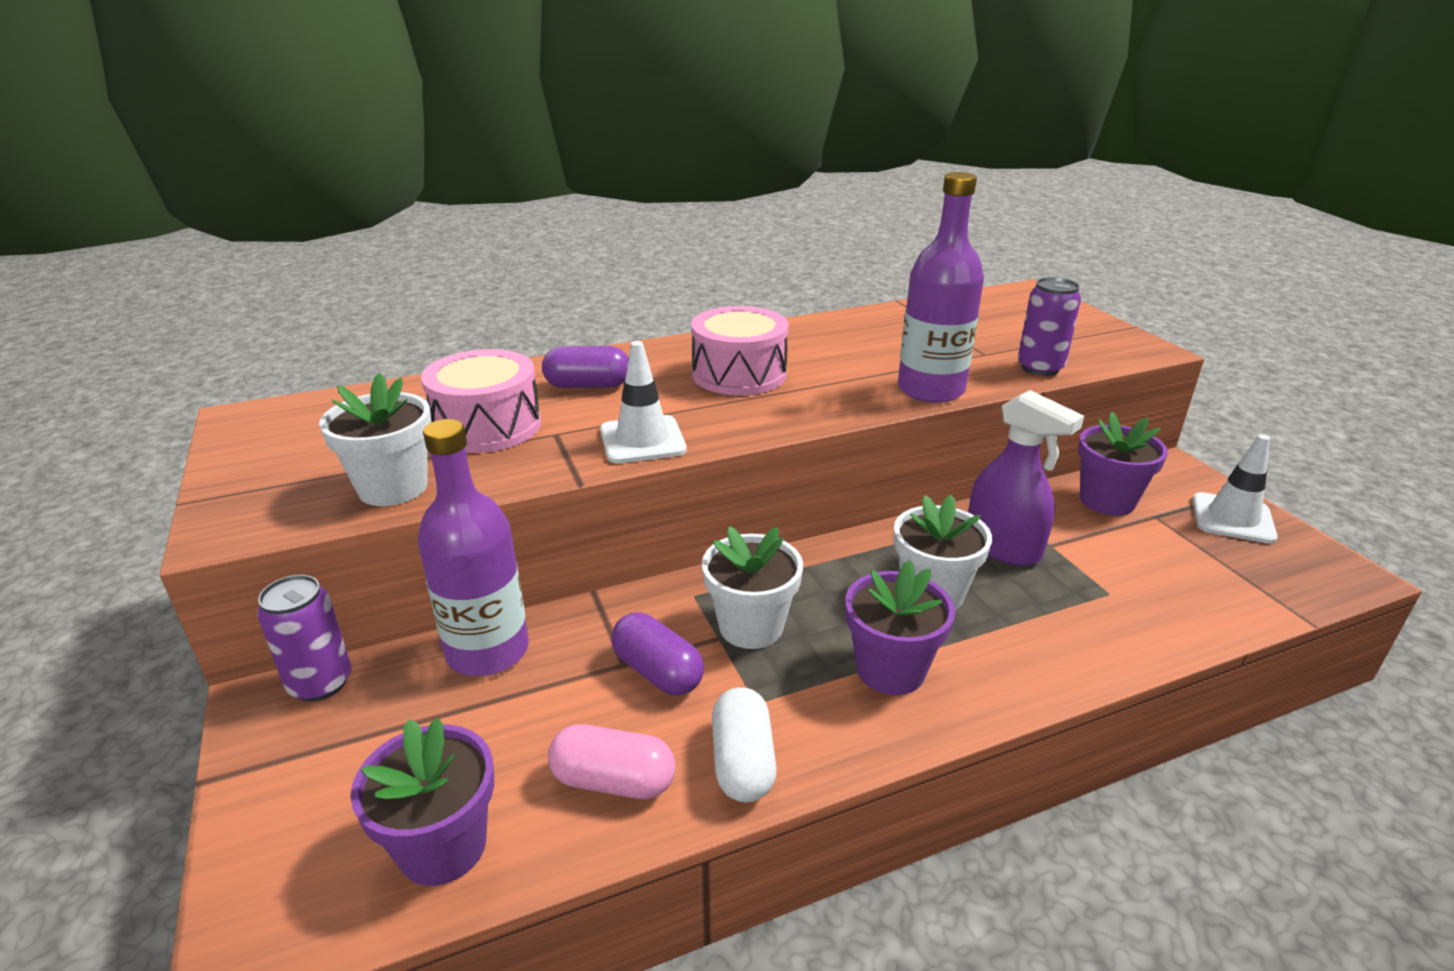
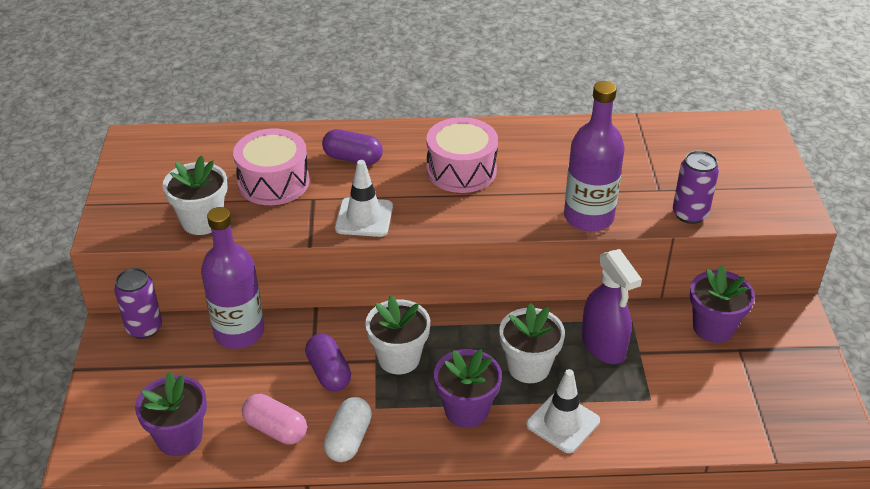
camera: 20 degrees right, 10 degrees up
white traffic cone [1193,434,1278,544] -> white traffic cone moved to [526,369,600,453]

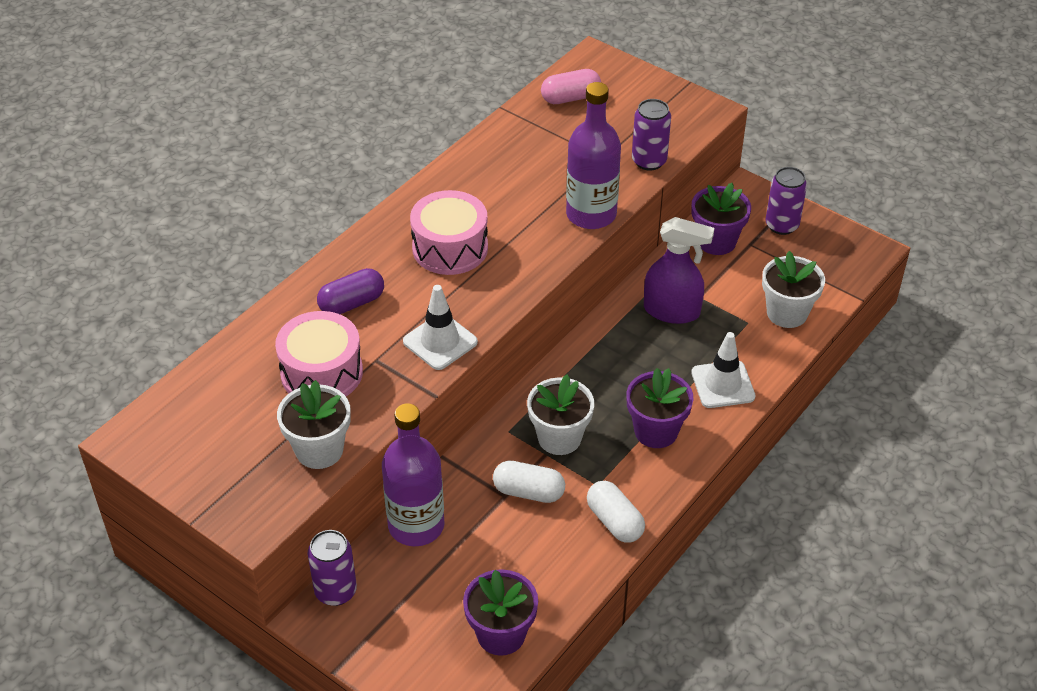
camera: 50 degrees left, 5 degrees up
pink capsule [242,394,307,445] -> pink capsule moved to [541,69,601,104]
purple capsule [305,334,351,391] -> white capsule [493,461,565,503]
white flower pot [499,303,565,383] -> white flower pot moved to [762,251,825,328]
none -> purple can [766,167,807,235]

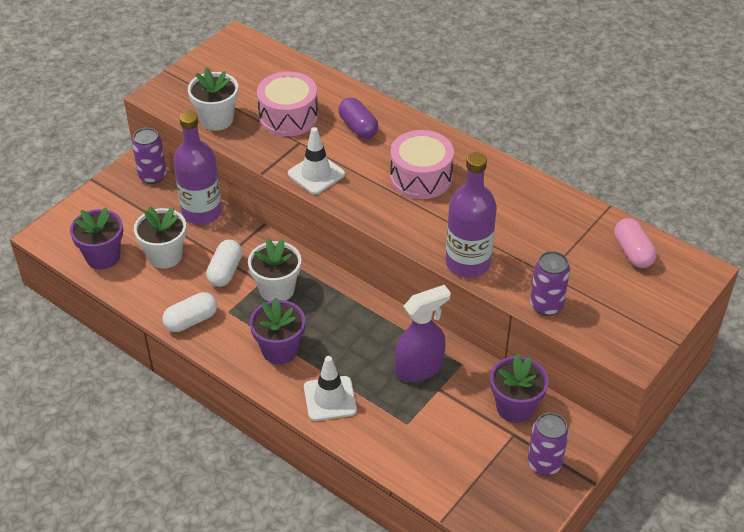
camera: 90 degrees right, 0 degrees up
purple spray bottle [644,217,714,324] -> purple spray bottle turned 135 degrees counterclockwise [395,285,451,382]
white flower pot [762,251,825,328] -> white flower pot moved to [134,206,186,269]

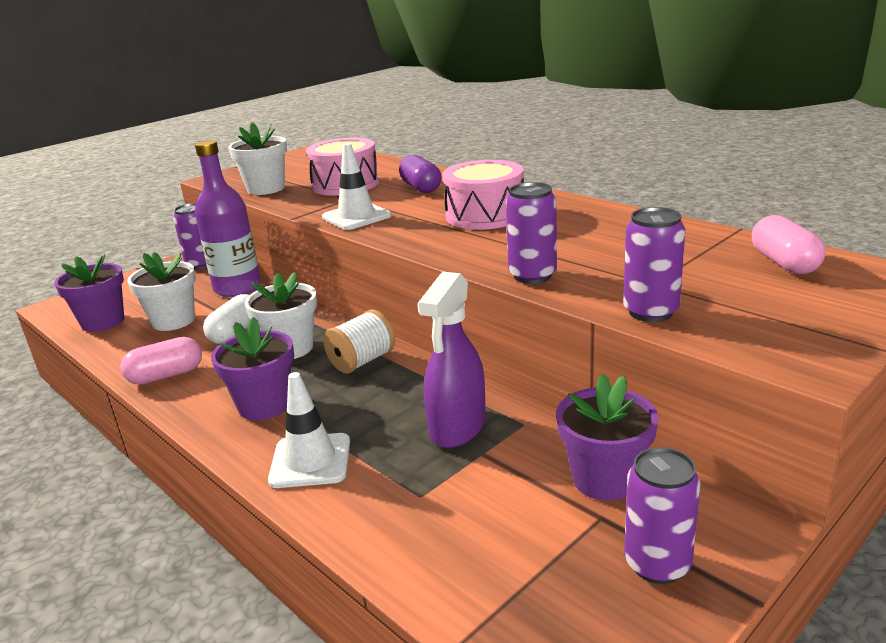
camera: 10 degrees right, 20 degrees down
white capsule [162,292,217,332] -> pink capsule [120,337,202,385]
purple spray bottle [395,285,451,382] -> purple spray bottle turned 135 degrees clockwise [417,272,486,448]
purple bottle [446,152,497,278] -> purple can [506,182,557,284]
none -> white spool [323,310,395,374]

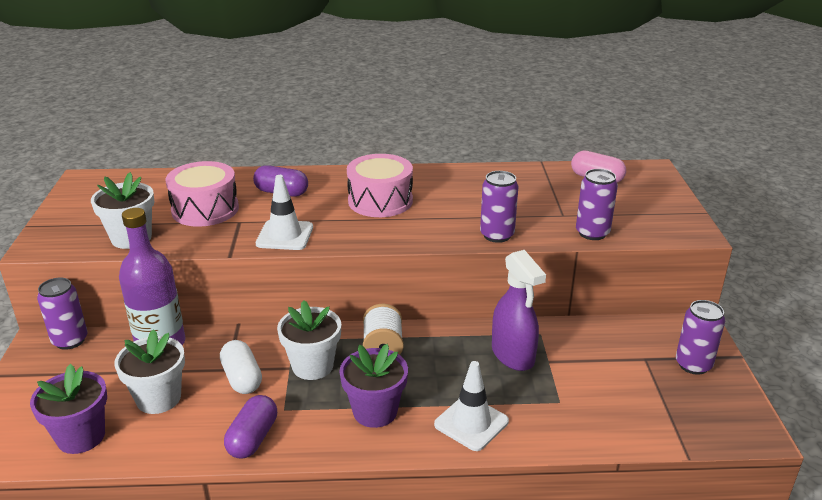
camera: 50 degrees left, 5 degrees up
pink capsule [120,337,202,385] -> purple capsule [224,395,277,459]
purple flower pot [556,373,658,501] -> none

